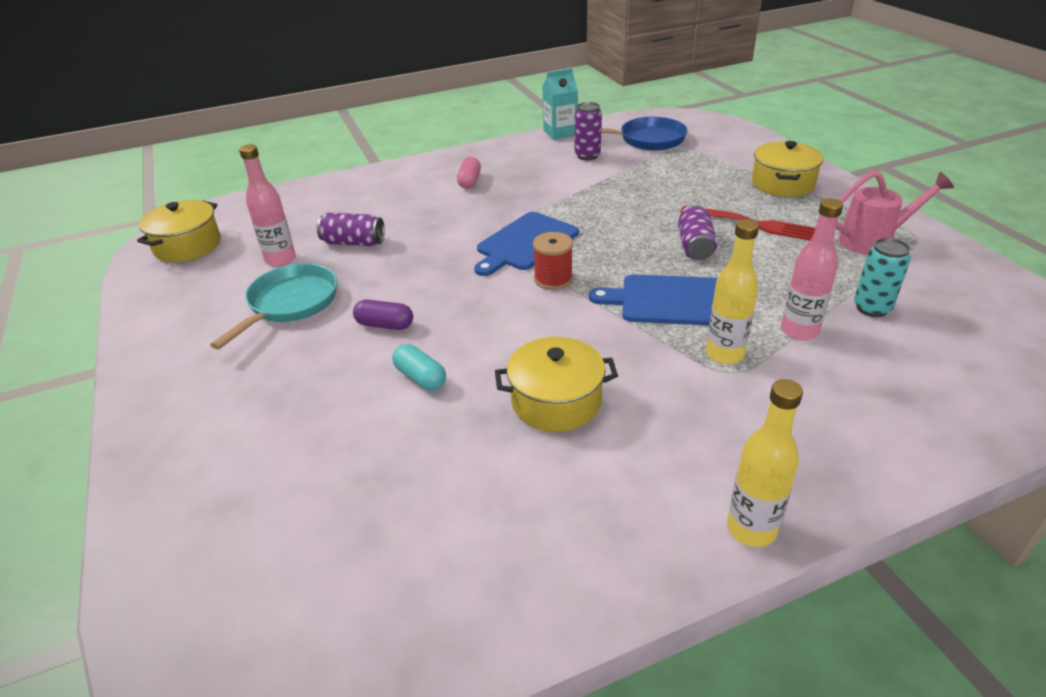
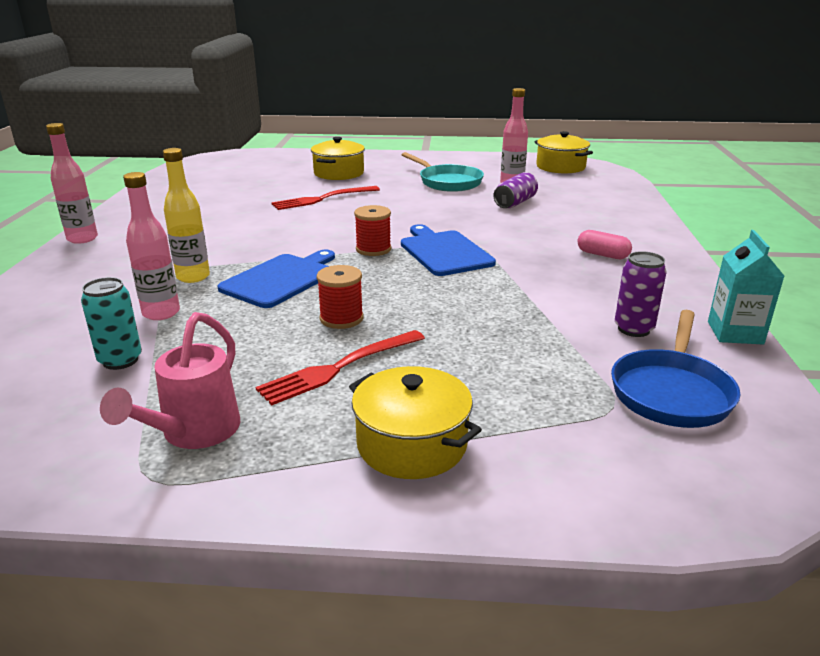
camera: 115 degrees right, 10 degrees down
purple capsule [353,300,413,330] -> none
turquoise capsule [392,344,446,390] -> red fork [271,186,380,210]
yellow pot [495,337,618,432] -> yellow pot moved to [311,137,365,180]
purple can [678,205,717,260] -> red spool [317,265,363,329]
yellow bottle [727,379,803,547] -> pink bottle [46,123,98,244]

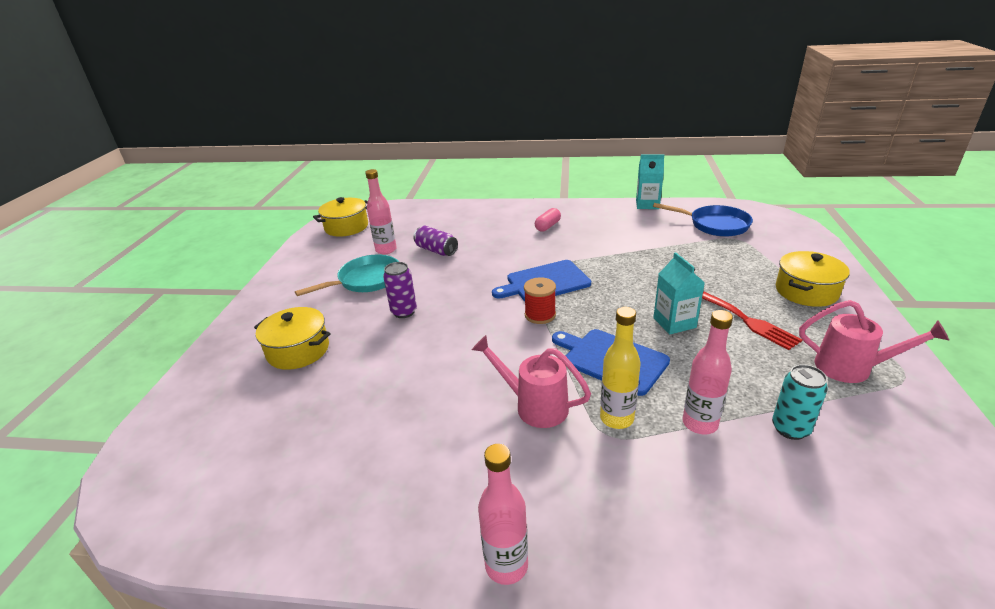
camera: 85 degrees left, 5 degrees up
red fork [271,186,380,210] -> none
red spool [317,265,363,329] -> turquoise carton [653,252,705,334]
purple can [615,251,667,337] -> purple can moved to [383,262,417,318]
none -> pink watering can [472,335,591,428]

